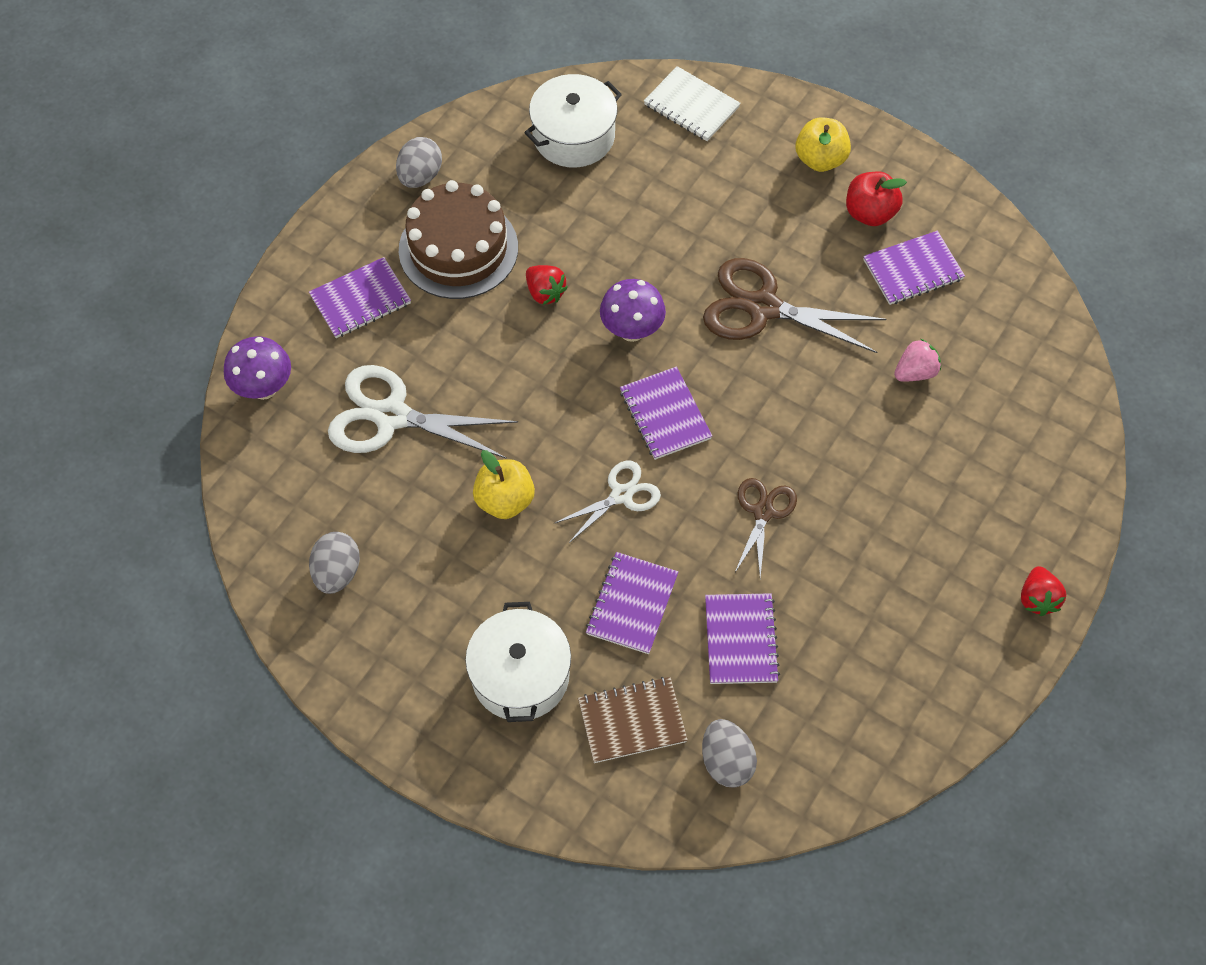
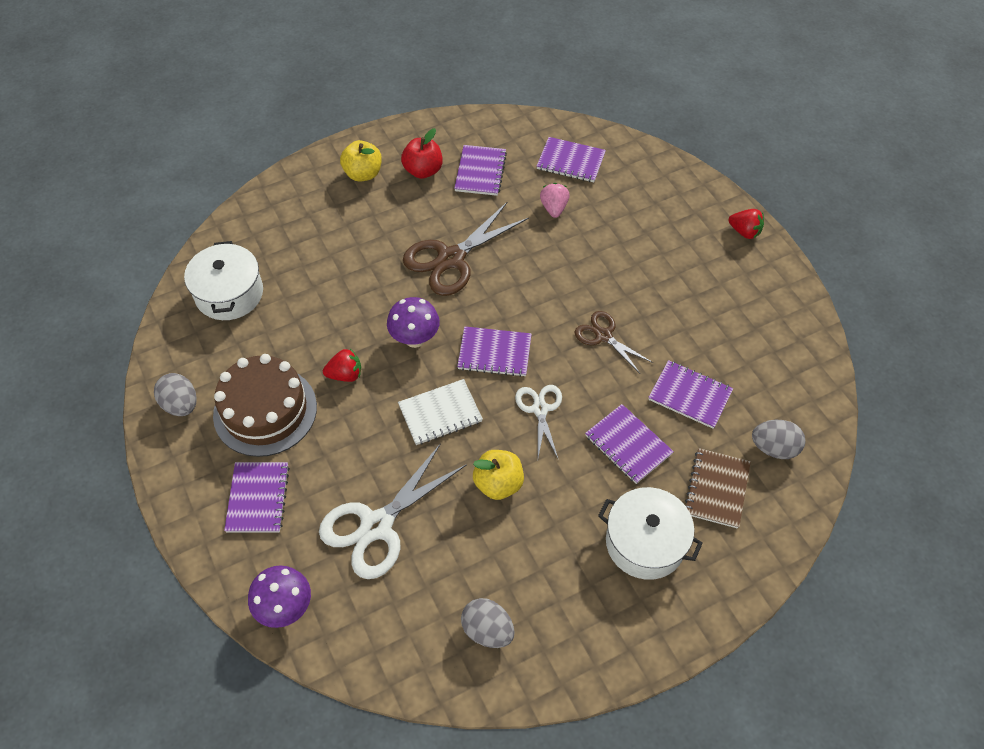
camera: 60 degrees left, 5 degrees down
white notebook [644,66,741,141] -> white notebook moved to [398,379,483,445]
none -> purple notebook [537,137,606,182]

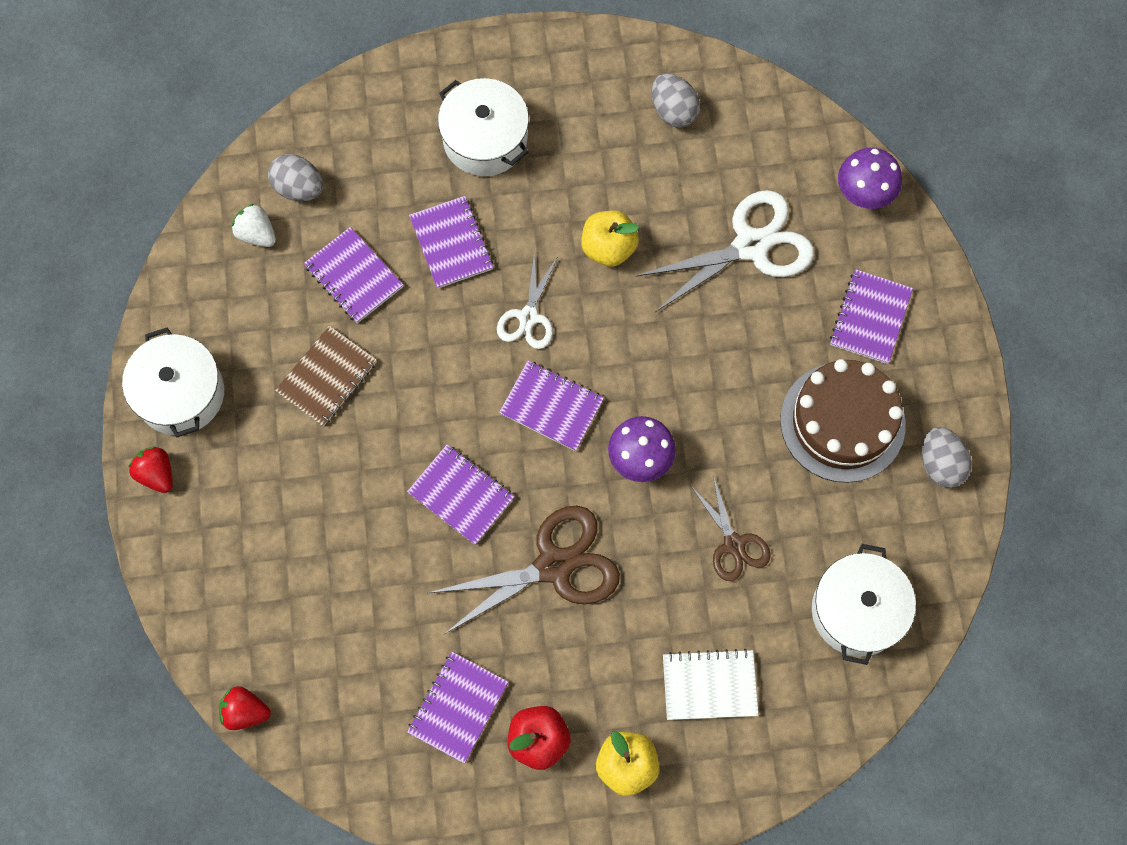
camera: 160 degrees left, 15 degrees up
red strawberry [323,349,361,382] -> red strawberry moved to [219,686,271,730]
white notebook [398,379,483,445] -> white notebook moved to [663,648,759,720]
purple notebook [537,137,606,182] -> purple notebook moved to [407,445,515,545]
pink strawberry [540,183,570,218] -> none
brown scissors [575,311,653,373] -> brown scissors moved to [690,476,771,581]
brown notebook [685,448,751,529] -> brown notebook moved to [275,326,377,426]
none -> white pot [122,327,224,437]
none -> white strawberry [232,204,276,247]

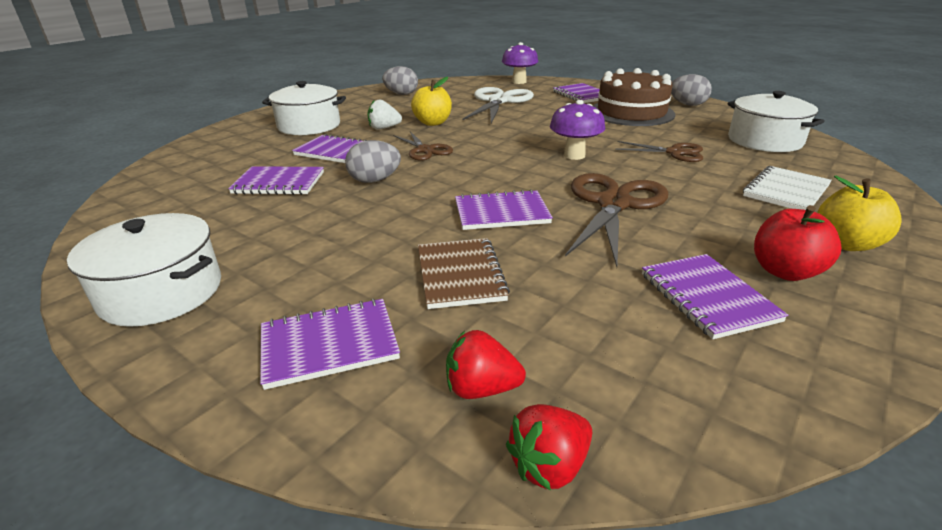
camera: 45 degrees left, 40 degrees down
red strawberry [128,446,173,493] -> red strawberry moved to [446,330,526,399]
white strawberry [232,204,276,247] -> white strawberry moved to [367,99,402,130]
grey egg [268,154,323,201] -> grey egg moved to [345,140,401,183]
brown notebook [275,326,377,426] -> brown notebook moved to [418,238,510,309]
white scissors [497,253,558,349] -> brown scissors [393,131,453,160]
purple notebook [499,361,604,451] -> purple notebook moved to [260,298,400,390]

